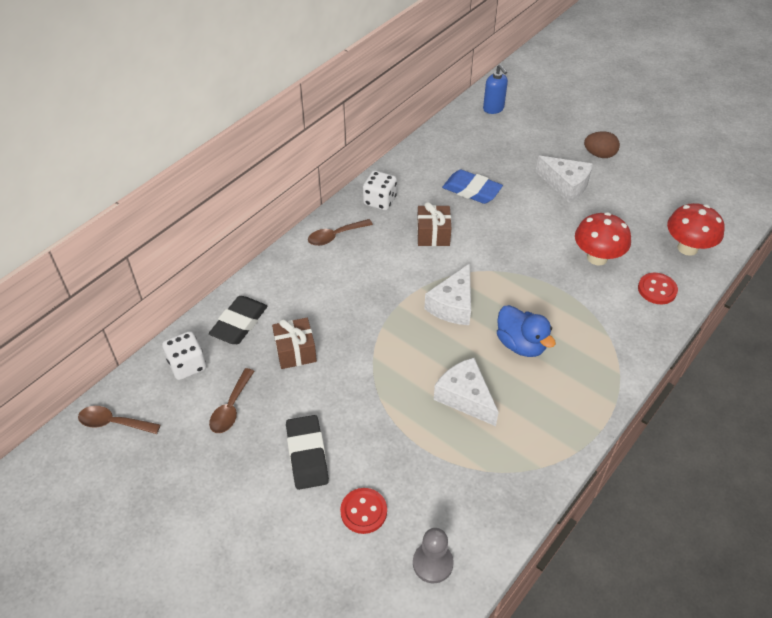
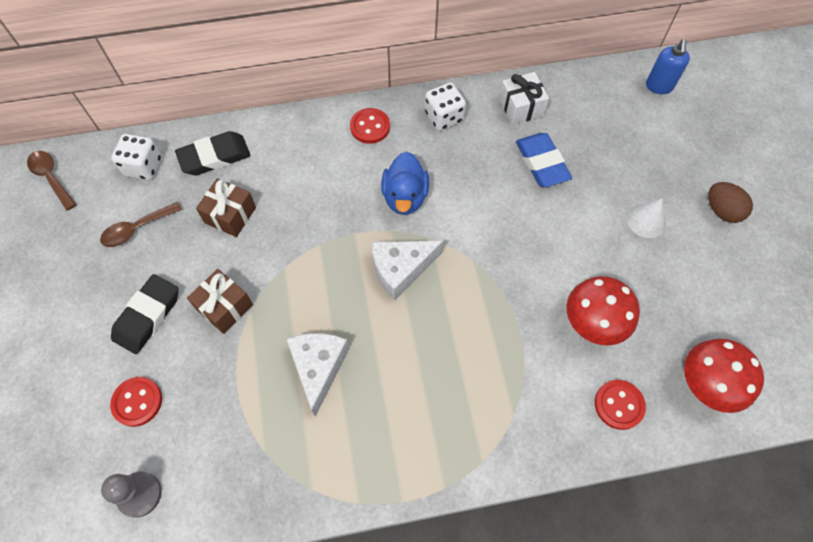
camera: 40 degrees right, 15 degrees up
brown spoon [308,219,373,246] -> red button [350,108,390,144]
brown gift [417,202,451,246] -> brown gift moved to [187,269,253,334]
blue duck [497,305,556,357] -> blue duck moved to [381,152,429,215]
white cheese [536,156,593,203] -> white cone [627,198,666,238]
none -> white gift [499,72,549,125]

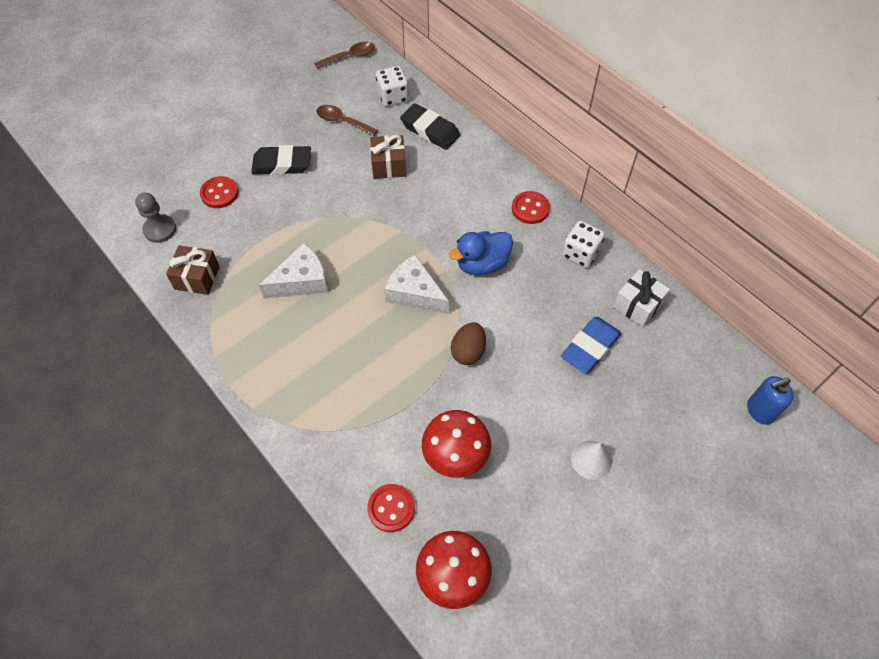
camera: 60 degrees right, 5 degrees down
brown spoon [27,151,77,211] -> brown spoon turned 45 degrees clockwise [314,42,375,69]
brown gift [187,269,253,334] -> brown gift moved to [166,245,220,295]
brown egg [708,182,753,223] -> brown egg moved to [451,322,486,365]

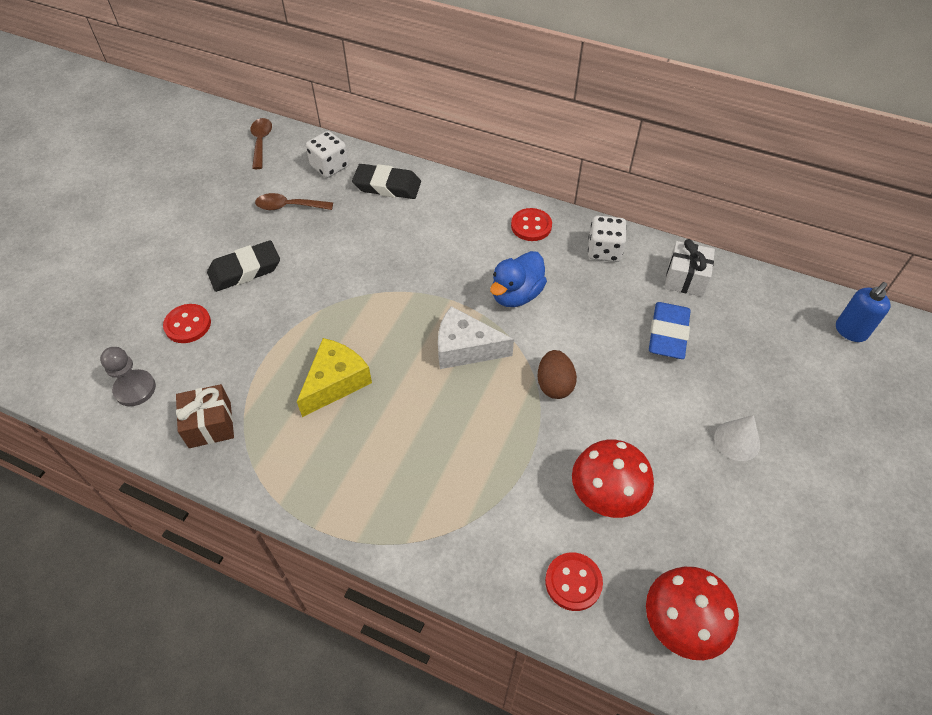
camera: 25 degrees left, 5 degrees down
white cheese [259,243,328,299] -> yellow cheese [297,338,372,417]
brown spoon [314,42,375,69] -> brown spoon turned 45 degrees counterclockwise [250,118,272,169]
brown gift [370,135,406,179] -> none

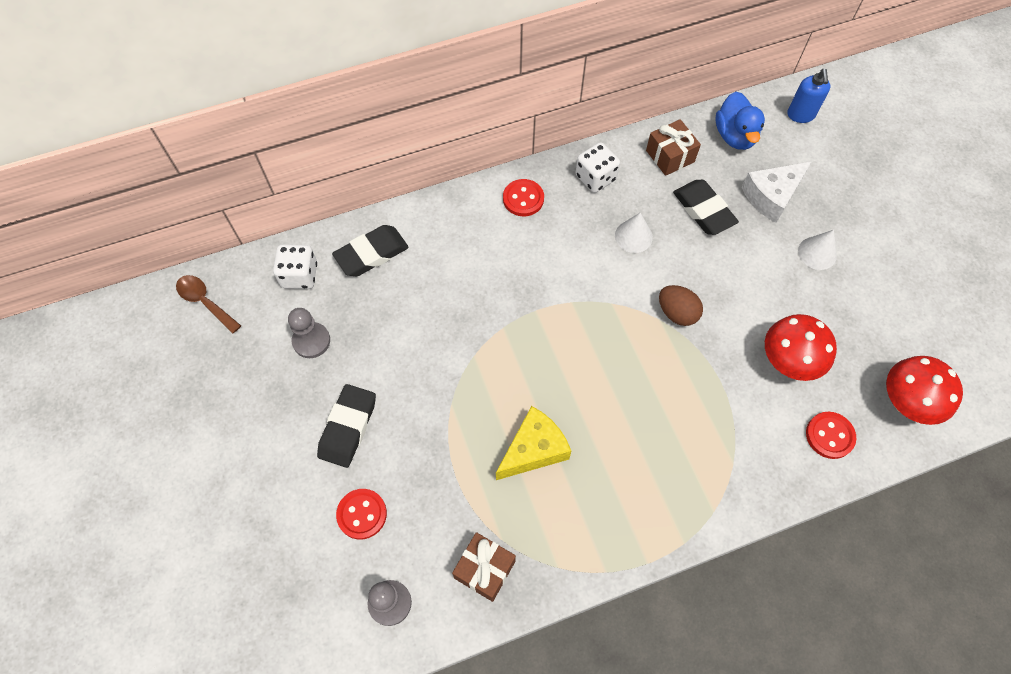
camera: 45 degrees left, 10 degrees up
brown spoon [255,193,333,210] -> grey pawn [288,308,330,358]
yellow cheese [297,338,372,417] -> yellow cheese turned 60 degrees clockwise [496,406,571,480]
white cheese [438,306,514,369] -> white cheese moved to [741,162,811,223]
blue duck [490,251,547,307] -> blue duck moved to [716,92,765,150]
blue eraser [649,302,691,359] -> black eraser [673,180,739,235]
white gift [665,239,715,297] -> brown gift [646,119,701,176]
none -> white cone [615,212,653,253]

